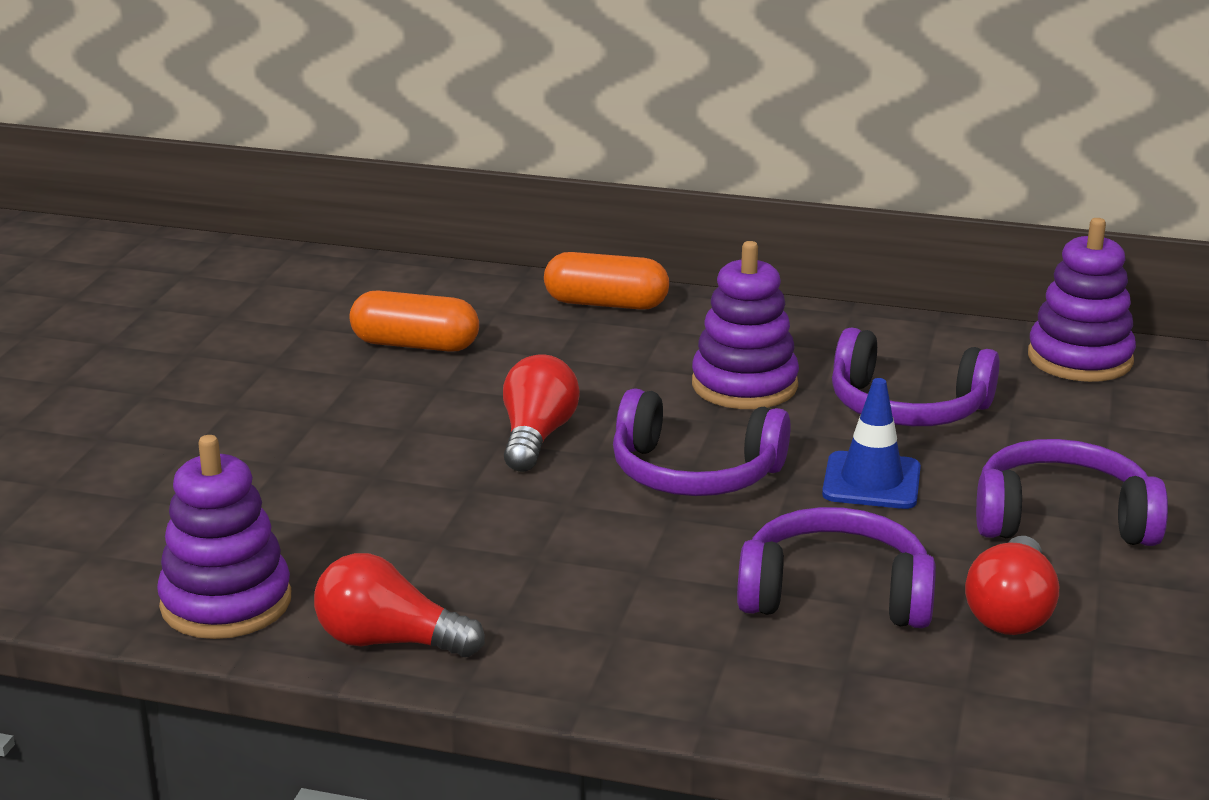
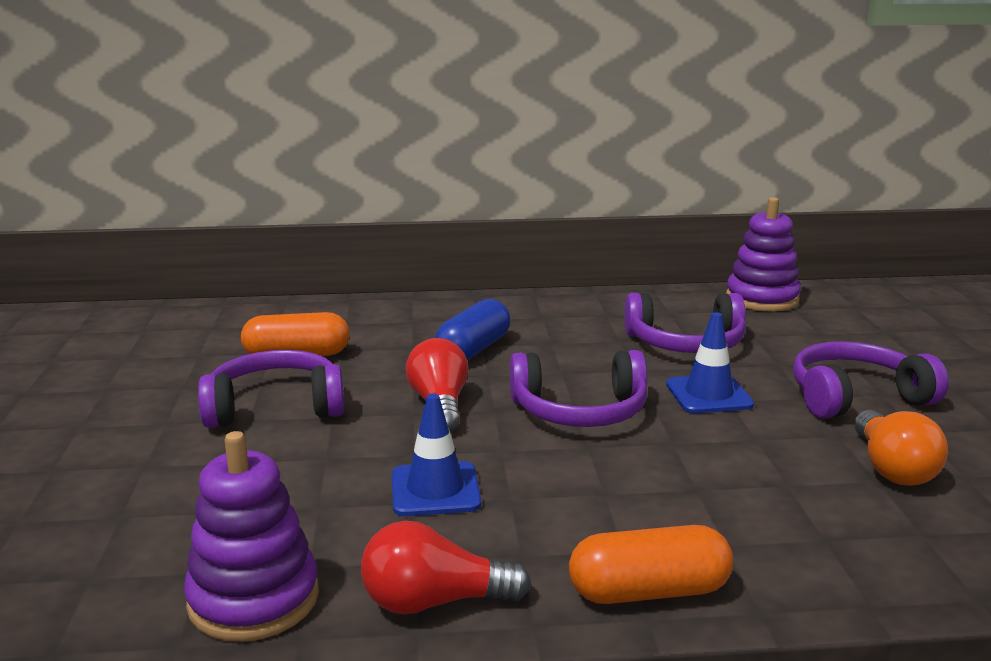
camera: 20 degrees left, 5 degrees down
orange capsule [544,252,669,310] -> orange capsule moved to [569,525,733,604]
purple stacking toy [692,241,799,409] -> none
purple headphones [737,507,936,628] -> purple headphones moved to [198,350,344,428]
red light bulb [965,536,1059,635] -> orange light bulb [854,410,948,485]
none -> blue traffic cone [392,394,481,516]
none -> blue capsule [435,299,510,360]

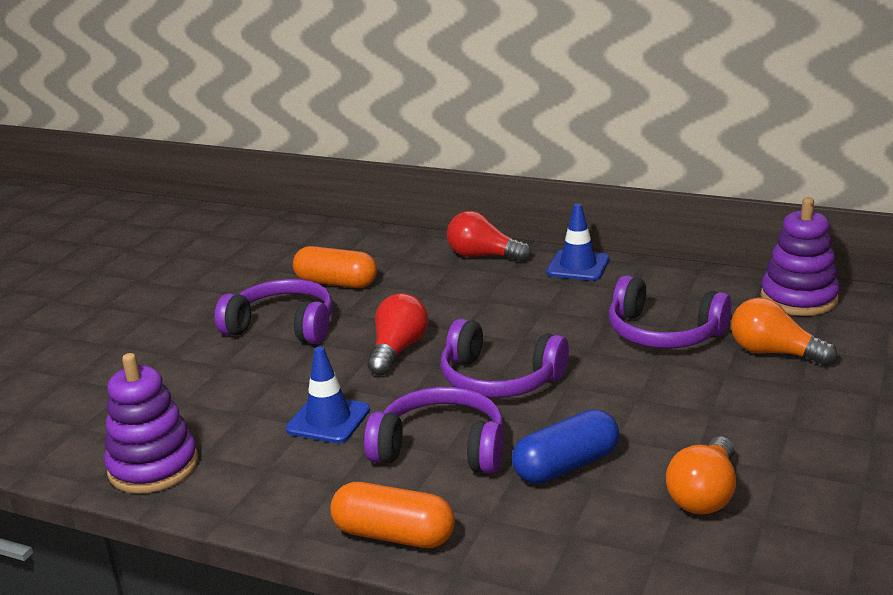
camera: 30 degrees right, 5 degrees up
red light bulb [361,521,531,614] -> red light bulb moved to [447,211,531,262]
blue capsule [435,299,510,360] -> blue capsule moved to [512,409,619,484]
blue traffic cone [666,312,754,413] -> blue traffic cone moved to [546,203,609,281]
purple headphones [793,341,949,419] -> purple headphones moved to [364,387,504,474]
none -> orange light bulb [731,297,837,366]

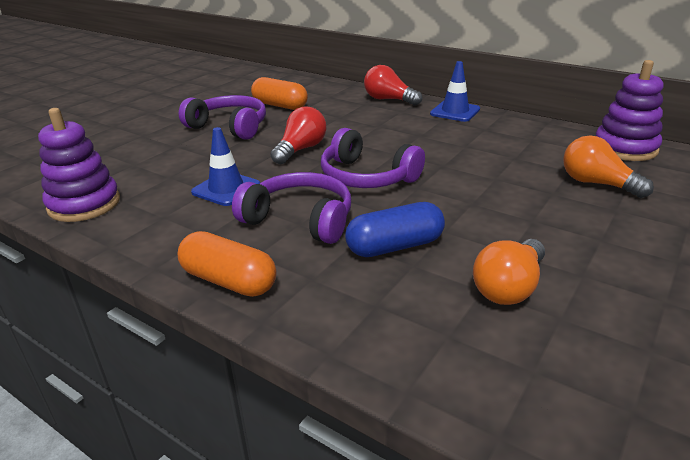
camera: 10 degrees right, 5 degrees up
purple headphones [609,275,732,348] -> none

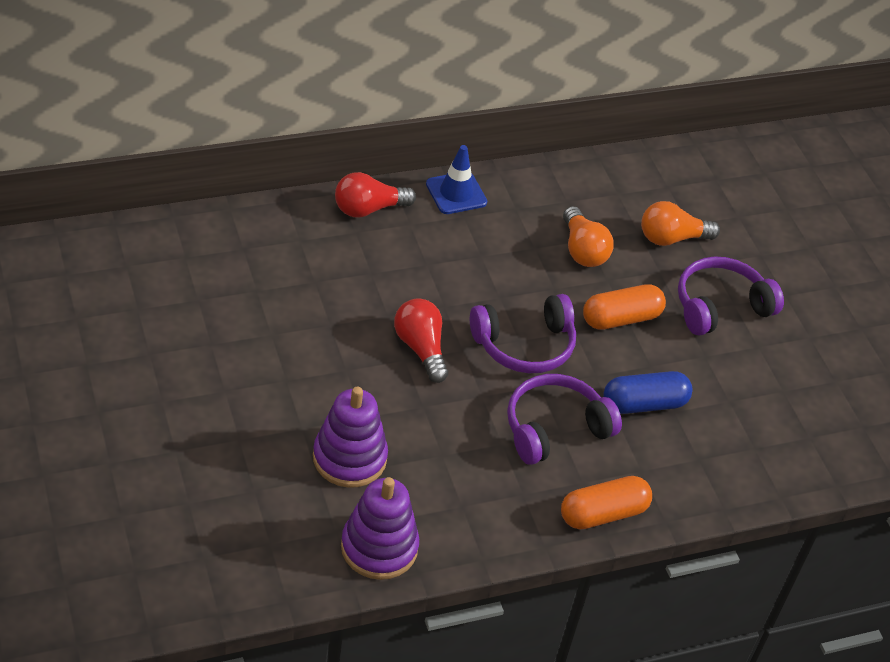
camera: 60 degrees left, 15 degrees up
purple headphones [179,95,266,140] -> purple headphones moved to [678,256,784,336]
blue traffic cone [191,127,260,206] -> none
orange capsule [251,77,308,110] -> orange capsule moved to [583,284,666,330]
blue capsule [345,202,445,257] -> blue capsule turned 60 degrees clockwise [603,371,693,414]
orange light bulb [473,239,545,305] -> orange light bulb moved to [563,206,614,267]
purple stacking toy [596,60,663,161] -> purple stacking toy moved to [313,387,388,488]

